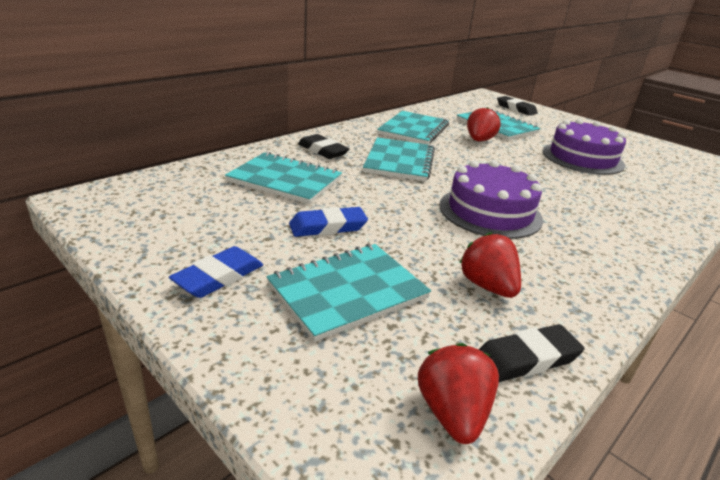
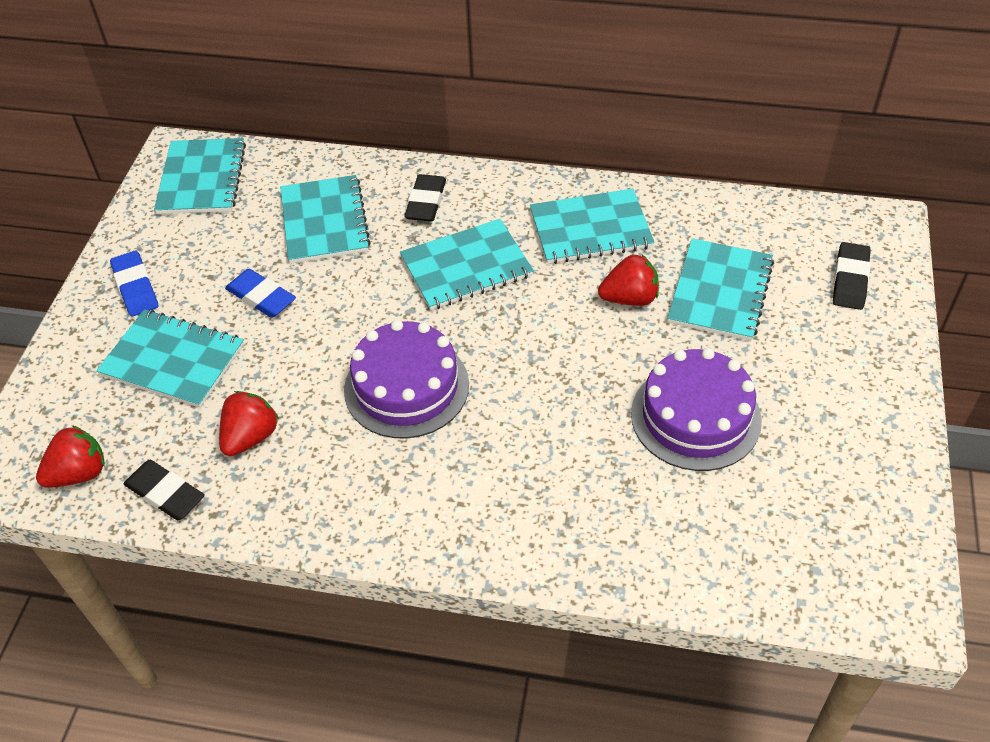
camera: 60 degrees right, 20 degrees up
blue eraser [169,246,263,298] -> blue eraser turned 60 degrees clockwise [110,251,158,317]
none -> turquoise notebook [154,138,246,214]

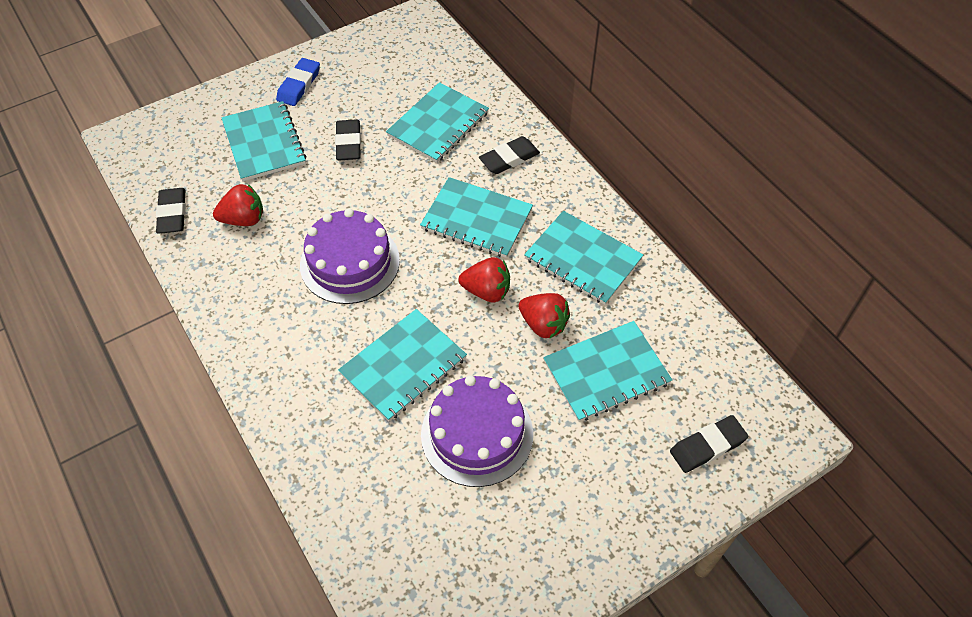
camera: 45 degrees right, 5 degrees up
red strawberry [36,425,105,488] -> red strawberry moved to [459,257,510,303]
turquoise notebook [154,138,246,214] -> turquoise notebook moved to [338,309,467,421]
blue eraser [225,269,296,318] -> black eraser [335,119,361,160]

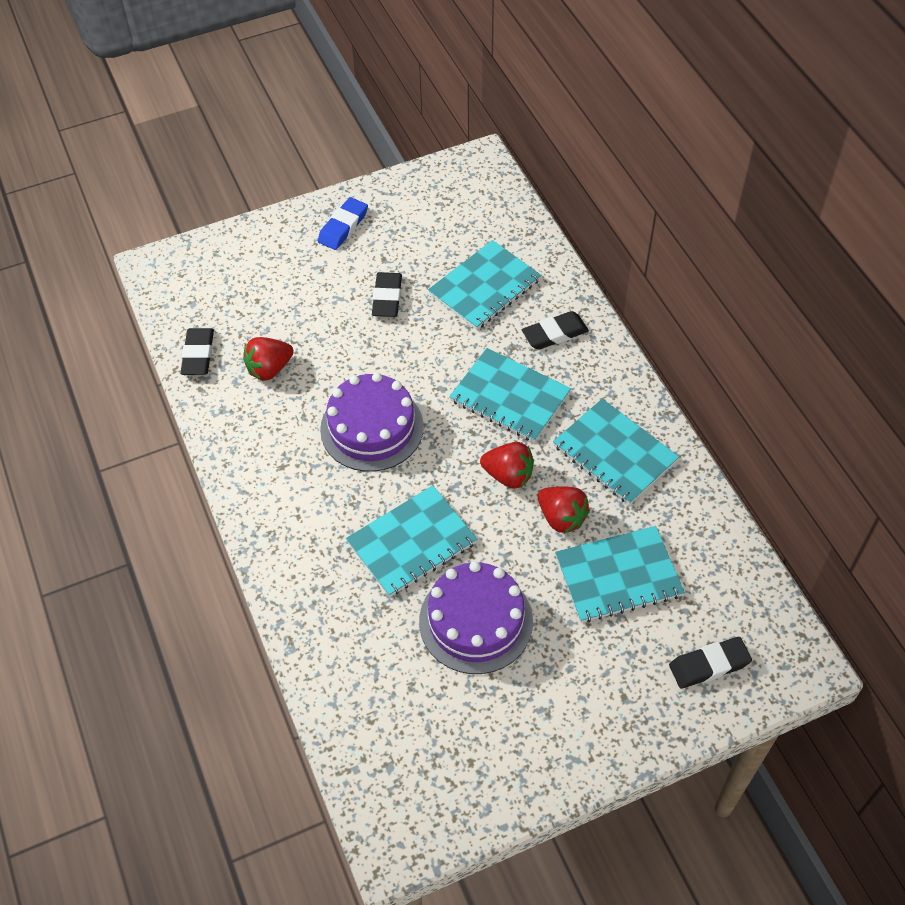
camera: 10 degrees right, 0 degrees up
red strawberry [213,184,263,226] -> red strawberry turned 150 degrees clockwise [243,337,294,380]
turquoise notebook [221,101,306,181] -> none

